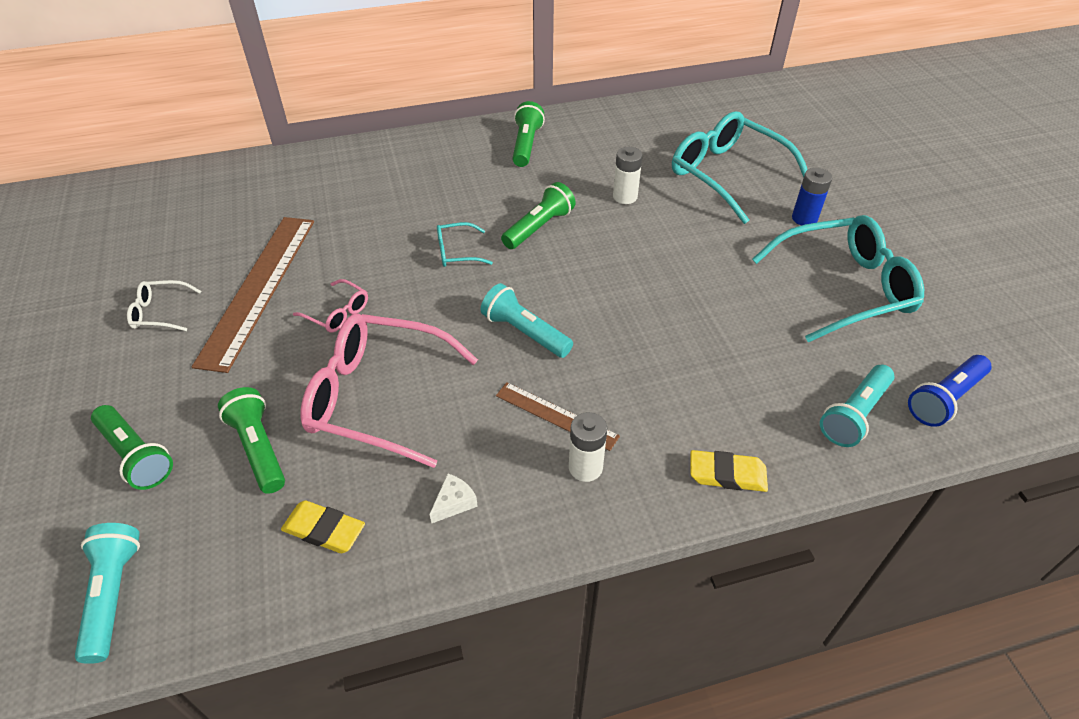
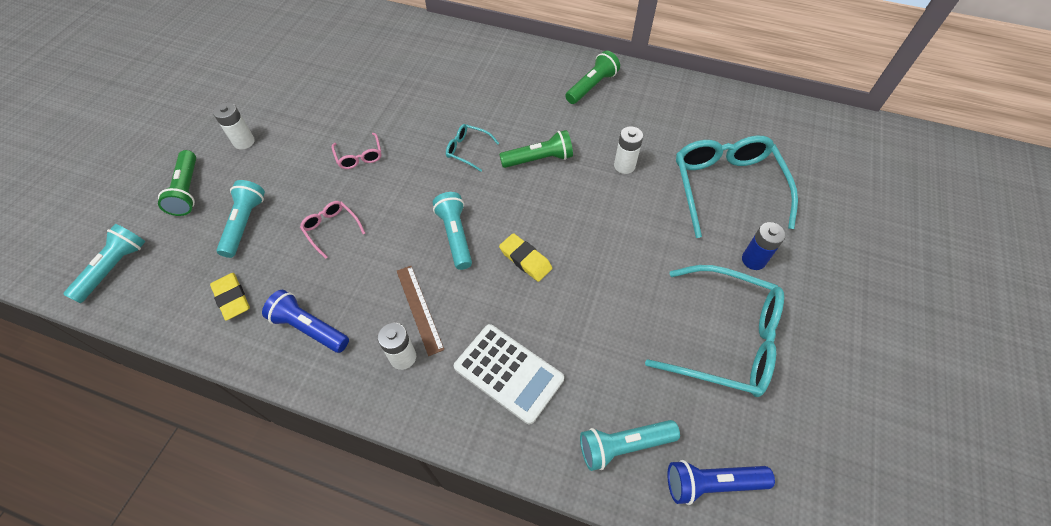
camera: 35 degrees right, 10 degrees up
white glasses [127,280,201,331] -> none
brown ruler [192,217,314,373] -> none
green flashlight [218,387,285,494] -> turquoise flashlight [216,180,265,258]
pink glasses [300,313,478,468] -> pink glasses [300,201,365,259], size x0.45
white cheese [430,473,478,524] -> blue flashlight [262,290,349,353]
yellow eraser [690,450,768,492] -> yellow eraser moved to [499,233,552,282]
none -> white battery [213,102,255,150]
none -> white calculator [454,324,564,425]

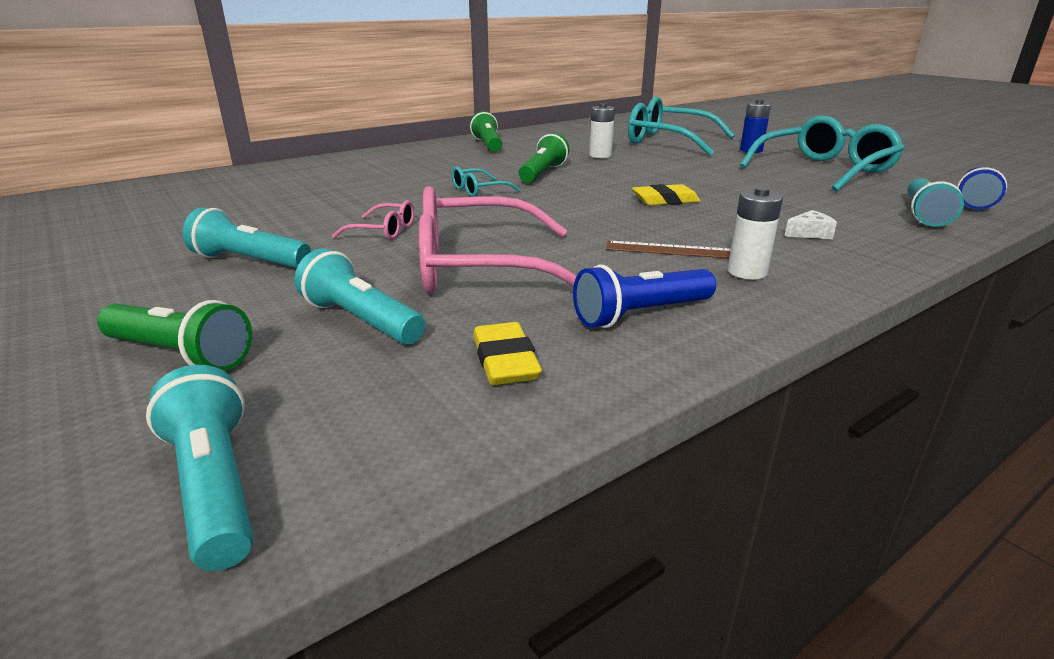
camera: 55 degrees left, 30 degrees down
yellow eraser [210,273,250,321] -> yellow eraser turned 75 degrees clockwise [473,322,542,385]
white battery [213,102,255,150] -> none
pink glasses [300,201,365,259] -> pink glasses [419,186,577,293], size x2.21
turquoise flashlight [433,192,472,270] -> turquoise flashlight moved to [183,207,311,268]
white calculator [454,324,564,425] -> white cheese [785,210,837,239]

